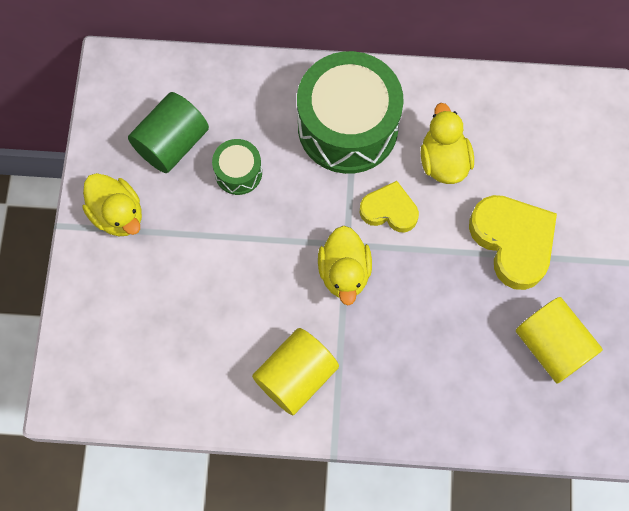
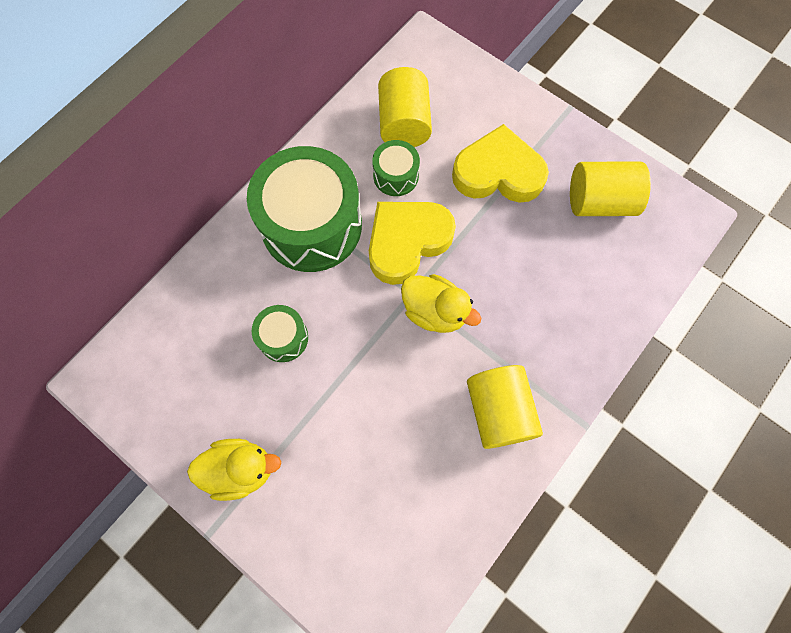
camera: 55 degrees left, 0 degrees up
green cylinder [128,92,209,173] -> none
yellow heart [360,181,419,232] -> yellow heart [369,202,456,285], size x1.65
yellow duck [421,103,474,184] -> green drum [372,140,420,196]
none -> yellow cylinder [378,67,432,147]

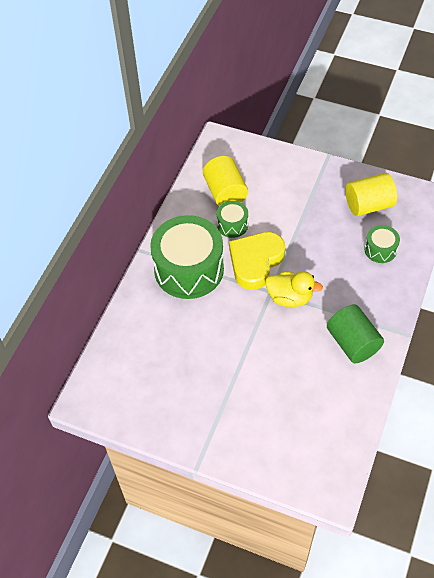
camera: 15 degrees left, 15 degrees down
yellow duck [187,439,282,501] -> none
green drum [252,305,308,362] -> green drum moved to [364,225,400,263]
yellow heart [452,124,549,203] -> none
yellow cylinder [467,365,543,449] -> green cylinder [327,304,384,363]

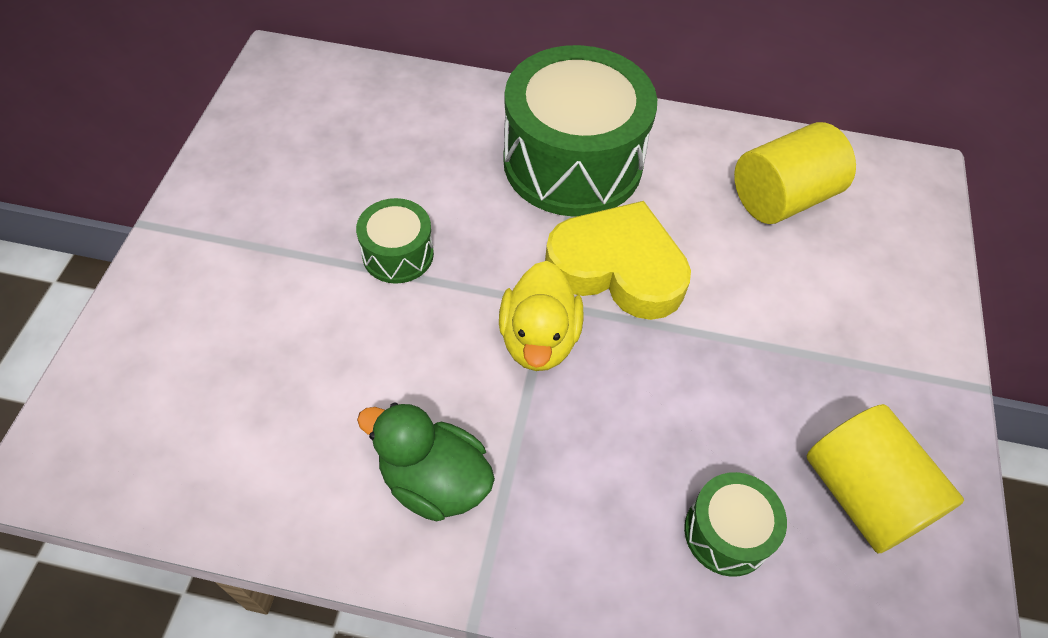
camera: 75 degrees right, 0 degrees up
green drum [217,201,248,238] -> green drum moved to [356,198,434,284]
green cylinder [327,304,384,363] -> green duck [357,402,495,521]

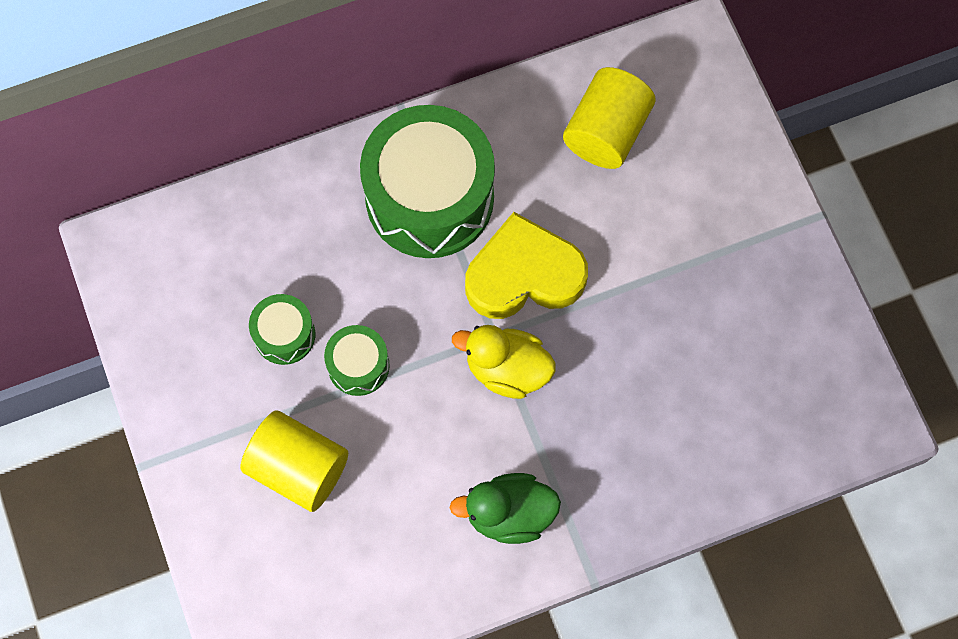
camera: 30 degrees left, 15 degrees up
yellow duck [499,261,583,371] -> yellow duck turned 135 degrees clockwise [452,325,556,399]
green drum [684,472,787,577] -> green drum moved to [249,294,315,365]
yellow cylinder [806,404,964,554] -> yellow cylinder moved to [240,410,348,512]

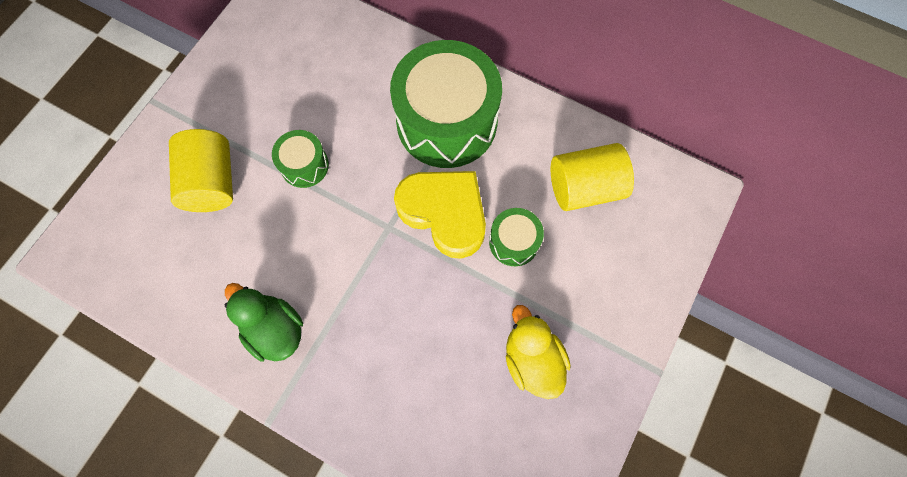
camera: 50 degrees right, 0 degrees up
green drum [249,294,315,365] -> green drum moved to [489,208,544,266]
yellow duck [452,325,556,399] -> yellow duck moved to [506,305,571,399]

